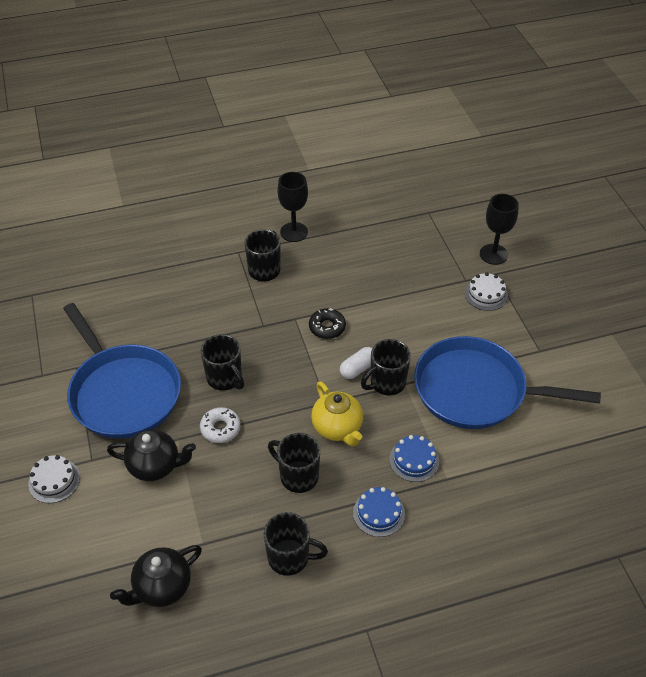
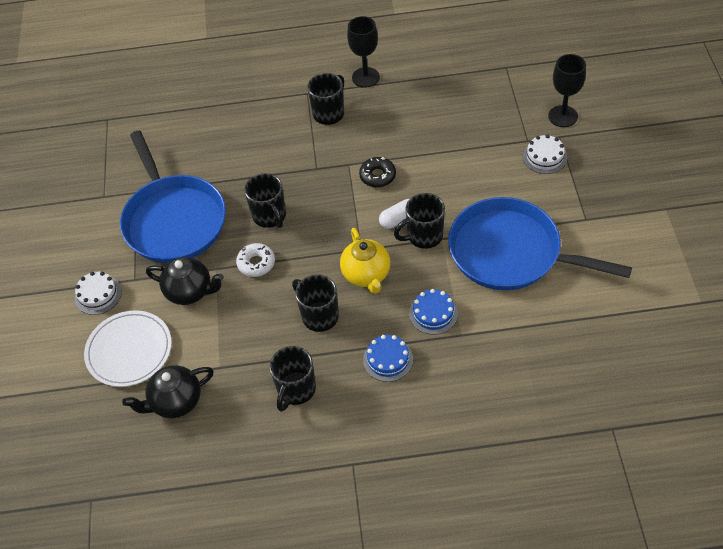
camera: 15 degrees right, 5 degrees up
black mug [263,512,328,576] -> black mug turned 90 degrees clockwise [269,346,316,412]
none -> white plate [84,310,172,387]

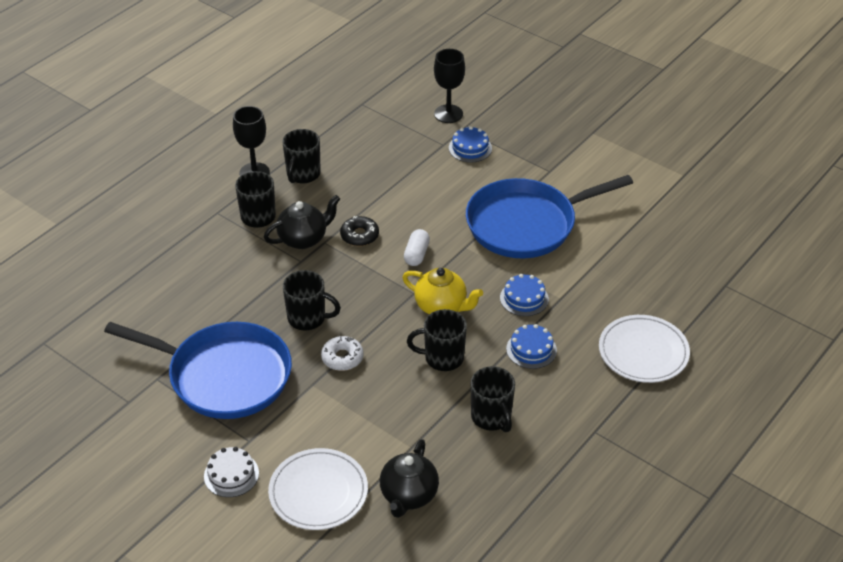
camera: 50 degrees left, 10 degrees down
black teapot [146,257,224,305] -> black teapot moved to [264,195,340,249]
black mug [394,193,445,249] -> black mug moved to [282,129,321,184]
white cake [523,135,567,174] -> blue cake [449,126,492,162]
none -> white plate [599,315,690,383]

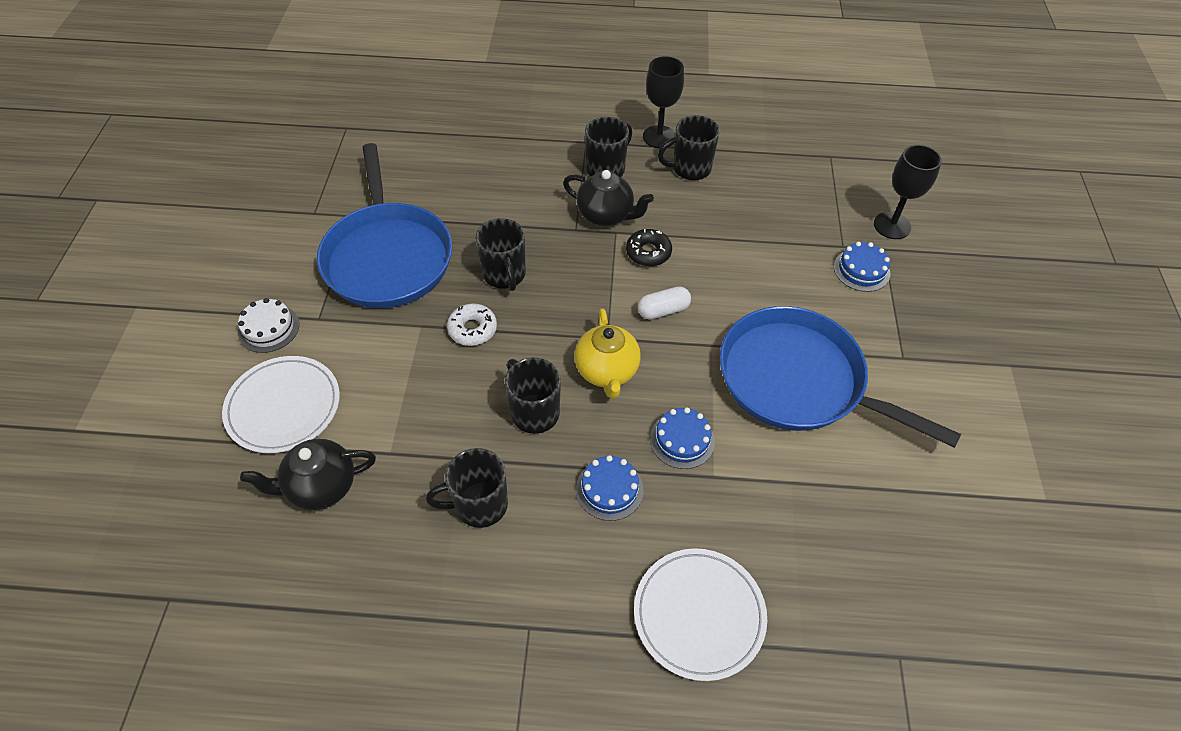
camera: 55 degrees right, 10 degrees up
black mug [471,366,515,432] -> black mug turned 45 degrees clockwise [426,448,508,528]

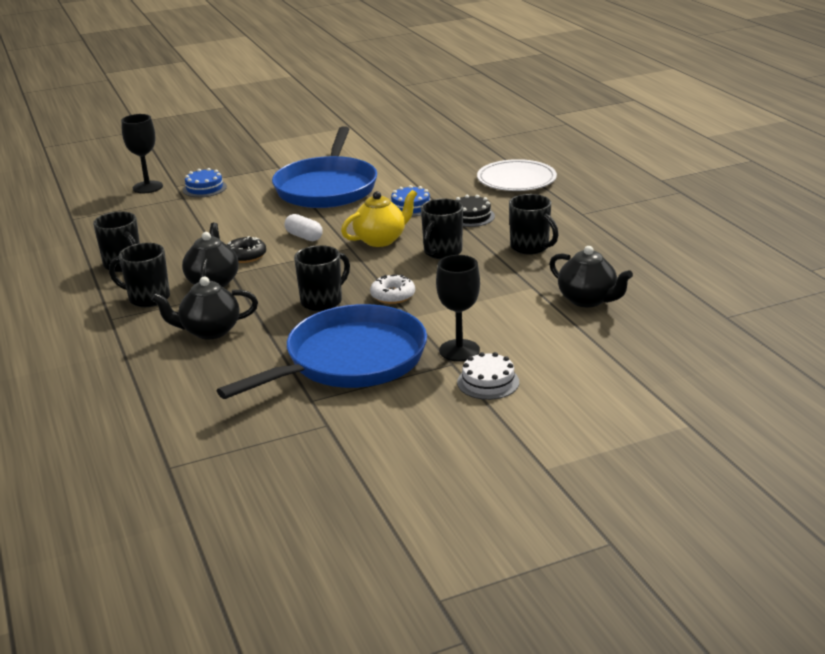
camera: 115 degrees left, 25 degrees down
white plate [222,356,340,453] -> none
blue cake [576,455,644,521] -> black cake [456,195,495,227]
black goblet [643,56,684,148] -> black goblet moved to [436,255,480,362]
none -> black teapot [151,277,258,339]

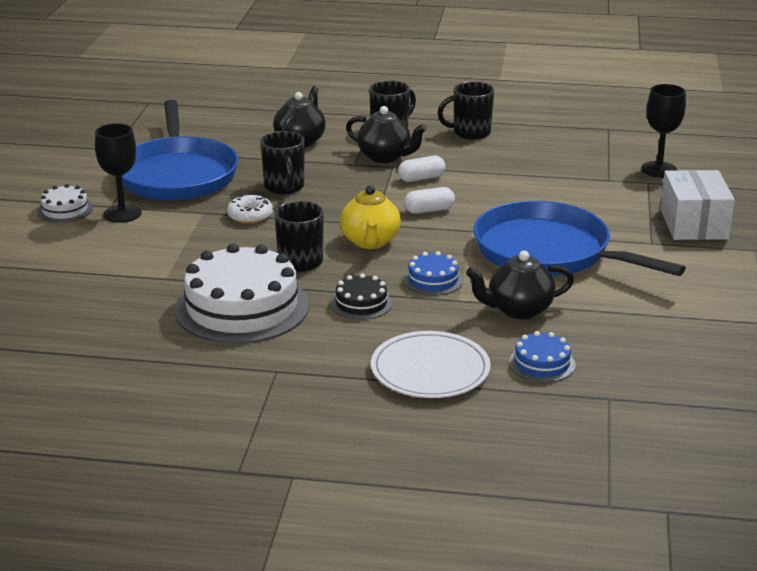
camera: 120 degrees right, 0 degrees up
blue cake [183,168,227,197] -> blue cake moved to [509,331,576,382]
black donut [227,236,266,263] -> white capsule [398,156,445,182]
black mug [509,194,559,255] -> white cake [175,244,309,344]
black teapot [549,246,633,307] -> black teapot moved to [466,251,574,320]
none -> white box [660,170,735,240]

